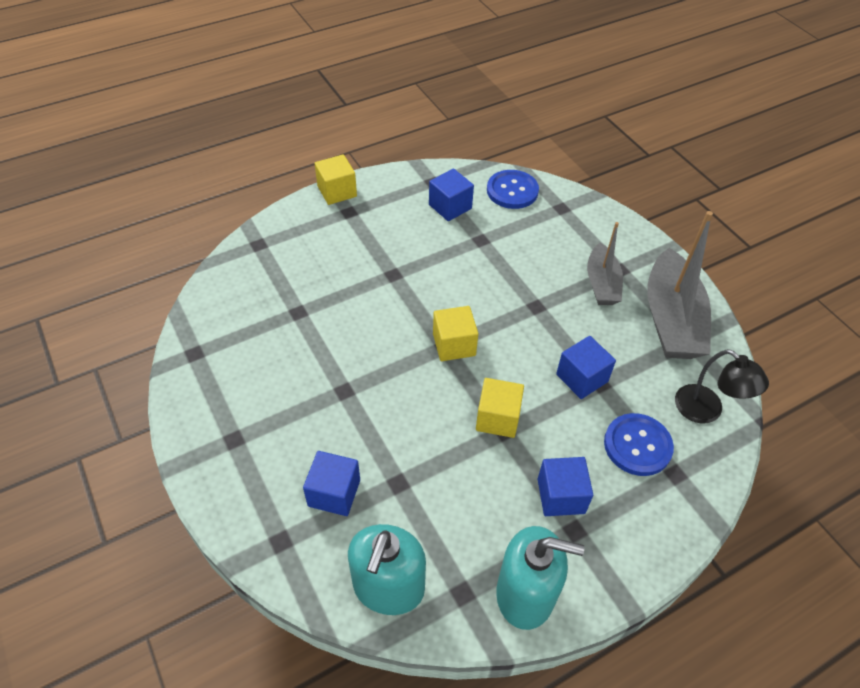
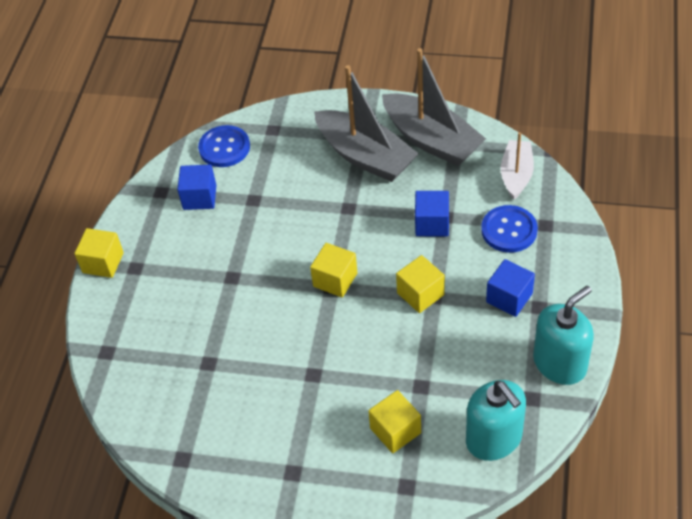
camera: 45 degrees left, 0 degrees up
blue cube [303,451,360,516] -> yellow cube [368,390,421,453]
grey boat [587,222,623,305] -> grey boat [314,65,419,182], size x1.68
black lamp [675,349,769,423] -> white boat [501,132,534,200]

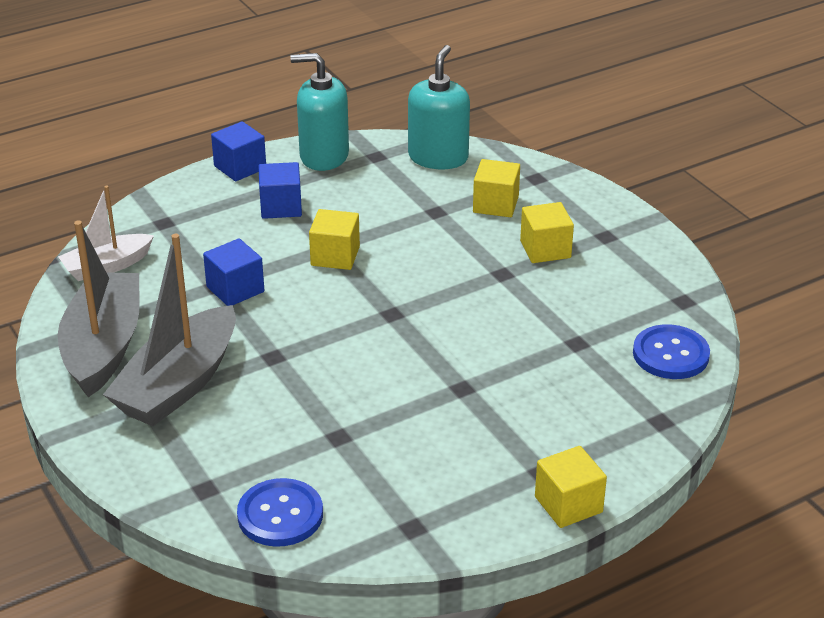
camera: 135 degrees left, 15 degrees down
blue cube [177,165,216,210] -> blue cube moved to [211,121,266,181]
yellow cube [310,243,358,297] -> yellow cube moved to [520,202,574,263]
grey boat [314,65,419,182] -> grey boat turned 150 degrees counterclockwise [103,234,236,426]
blue button [481,205,538,253] -> blue button moved to [633,324,710,379]

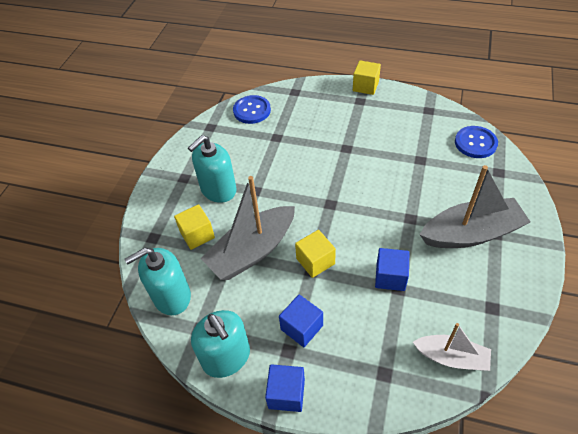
camera: 130 degrees left, 15 degrees up
grey boat [58,220,140,397] -> grey boat moved to [201,176,295,280]
yellow cube [520,202,574,263] -> turquoise soap dispenser [188,135,237,203]

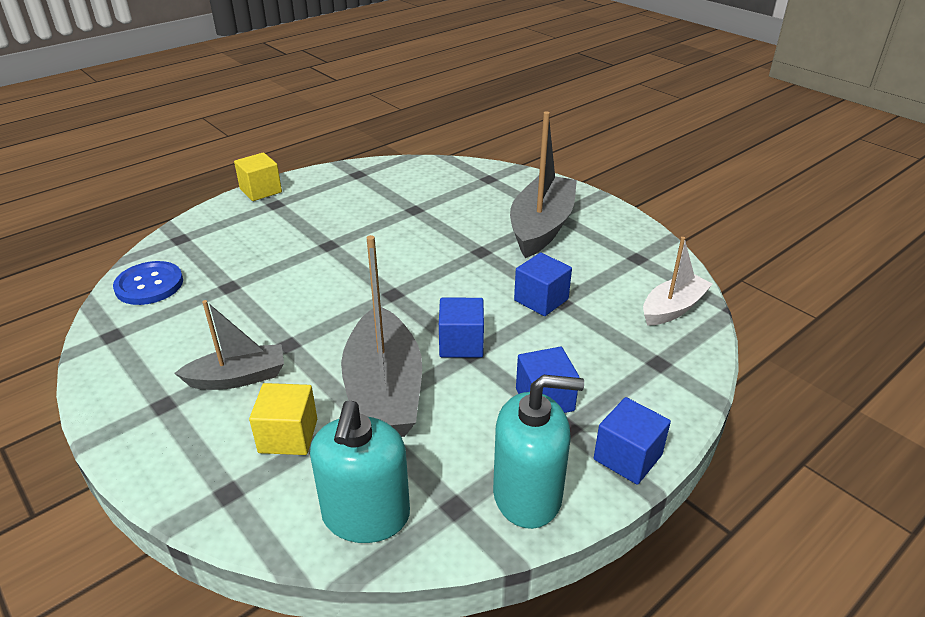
camera: 60 degrees left, 15 degrees down
turquoise soap dispenser [188,135,237,203] -> grey boat [174,300,284,390]
yellow cube [295,230,336,278] -> blue cube [439,298,484,358]
blue button [455,126,498,158] -> none

